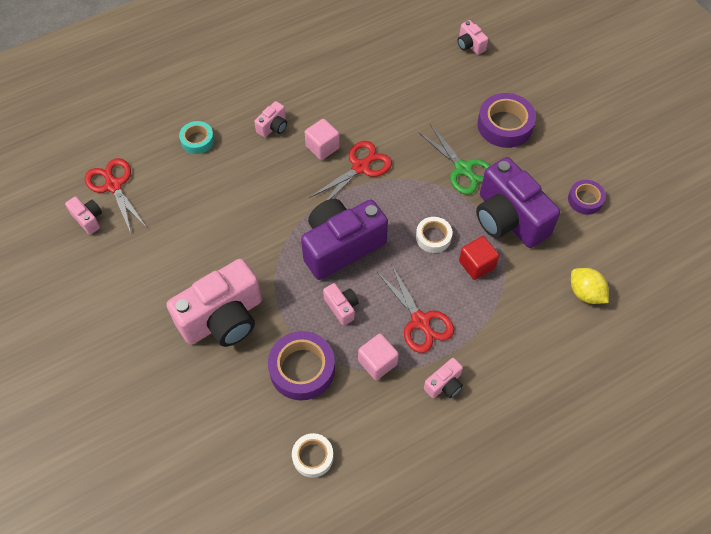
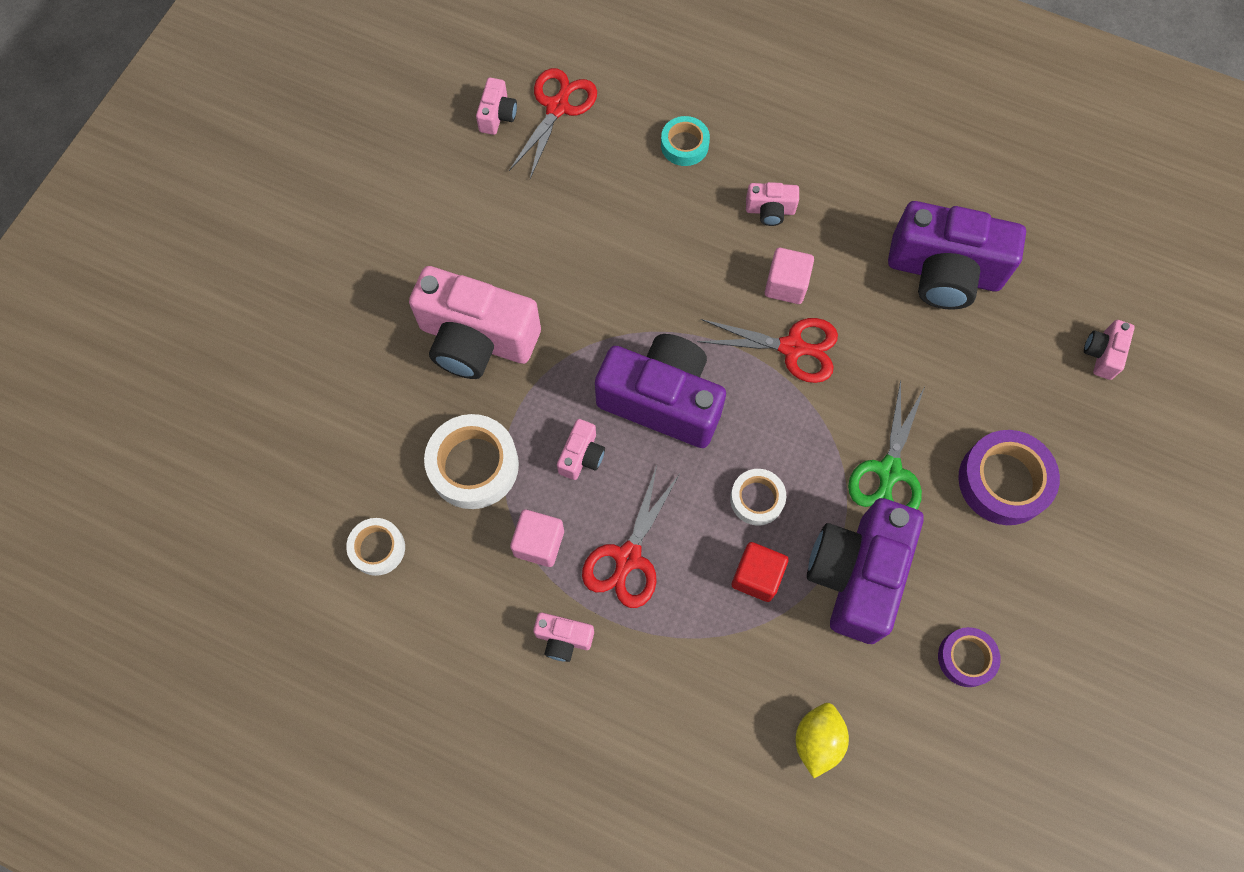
camera: 55 degrees right, 10 degrees up
purple tape [268,331,335,401] -> white tape [424,414,519,509]
none -> purple camera [888,201,1026,310]

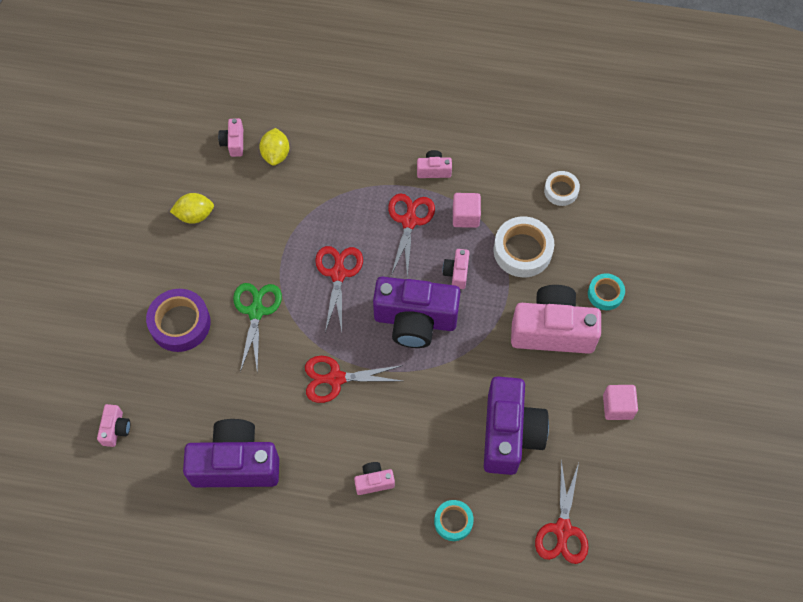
camera: 165 degrees right, 5 degrees down
pink camera [476,78,517,135] -> pink camera moved to [218,118,243,157]
white tape [730,469,786,525] -> red scissors [315,246,363,332]
red cube [732,542,789,602] -> none
pink cube [765,248,814,304] -> pink cube moved to [603,385,638,420]
purple camera [807,498,924,644] -> purple camera moved to [484,376,549,475]
purple tape [938,627,1001,687] -> yellow lemon [170,193,214,224]
none -> turquoise tape [588,273,625,310]

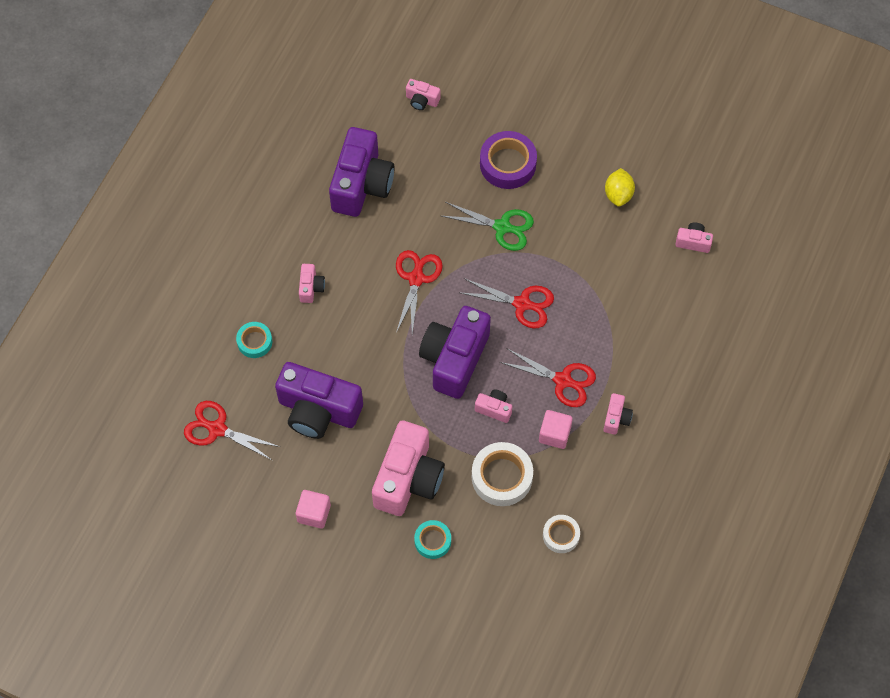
camera: 105 degrees right, 0 degrees up
yellow lemon [259,128,289,166] -> none

